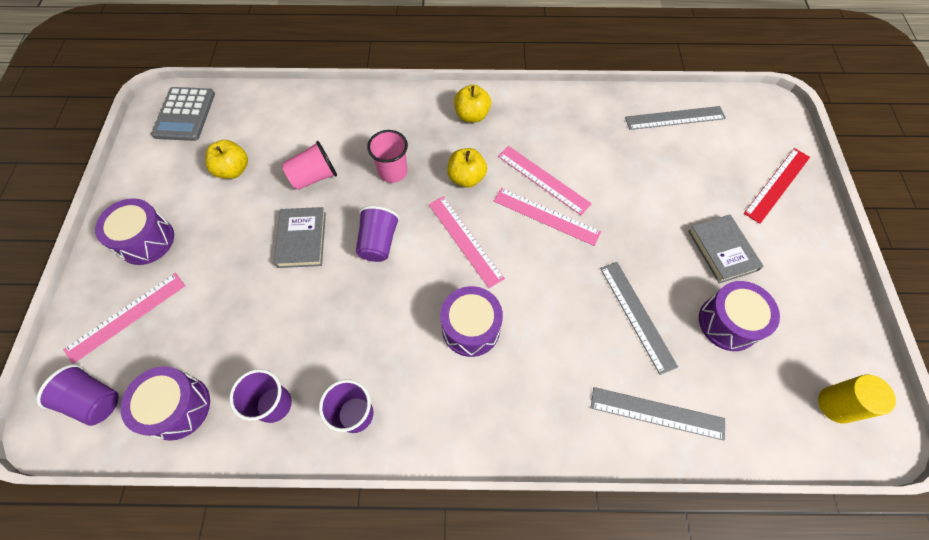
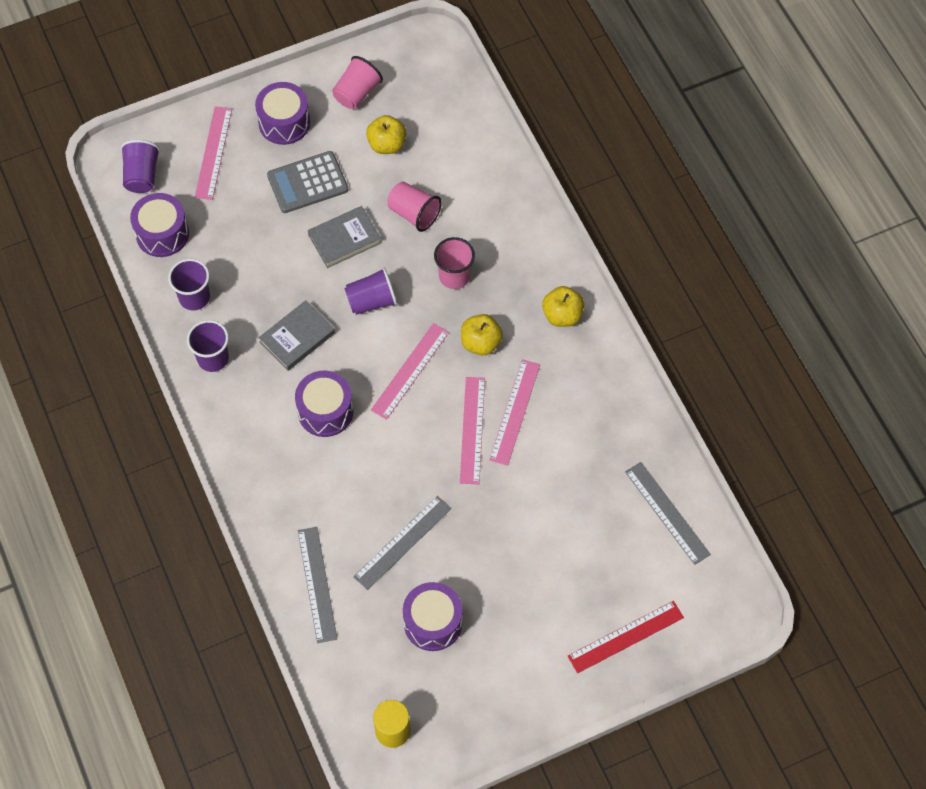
camera: 65 degrees right, 0 degrees up
pink ruler [63,273,185,364] -> pink ruler turned 75 degrees clockwise [195,106,232,200]
grey calculator [151,87,215,141] -> grey calculator moved to [267,151,348,213]
grey book [688,215,764,283] -> grey book moved to [259,300,335,371]
red ruler [744,148,810,224] -> red ruler turned 45 degrees counterclockwise [568,601,684,673]
none -> pink cup [332,56,383,109]

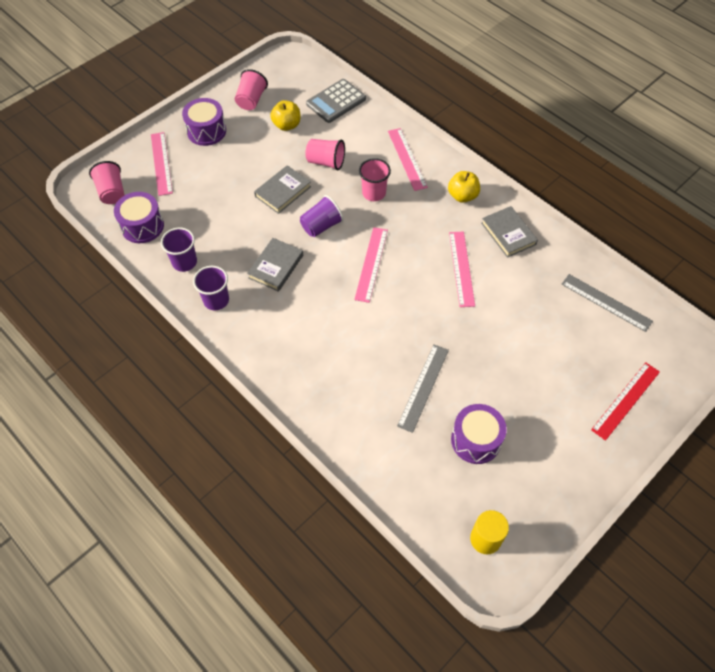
camera: 20 degrees left, 5 degrees down
purple cup [121,140,160,193] -> pink cup [89,161,124,204]
grey calculator [267,151,348,213] -> grey calculator moved to [306,79,366,123]
purple drum [295,371,353,437] -> none
grey ruler [298,527,337,643] -> none
pink ruler [460,377,485,484] -> pink ruler moved to [388,128,428,191]
yellow apple [461,314,503,355] -> none
none -> grey book [481,206,538,258]

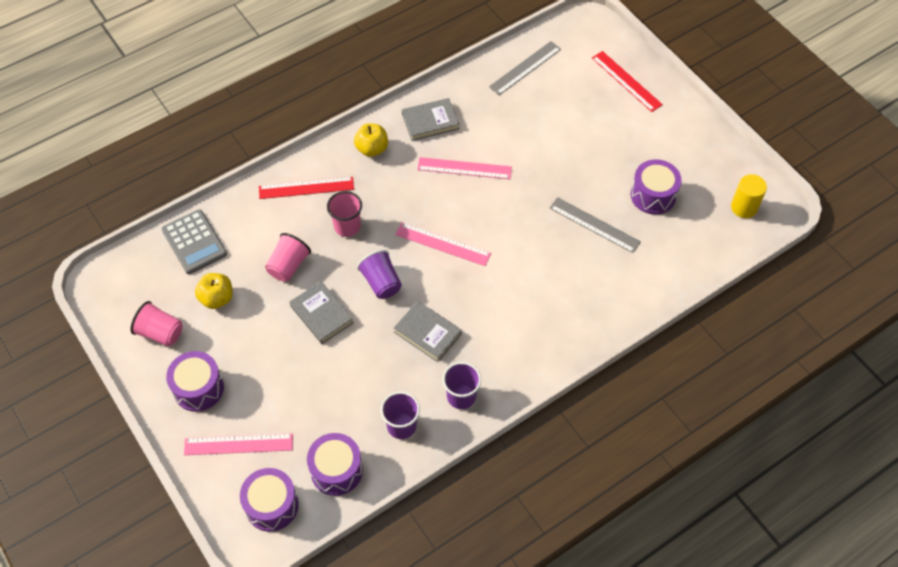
camera: 80 degrees left, 0 degrees up
pink cup [89,161,124,204] -> purple drum [240,468,299,532]
pink ruler [388,128,428,191] -> red ruler [259,177,354,199]

